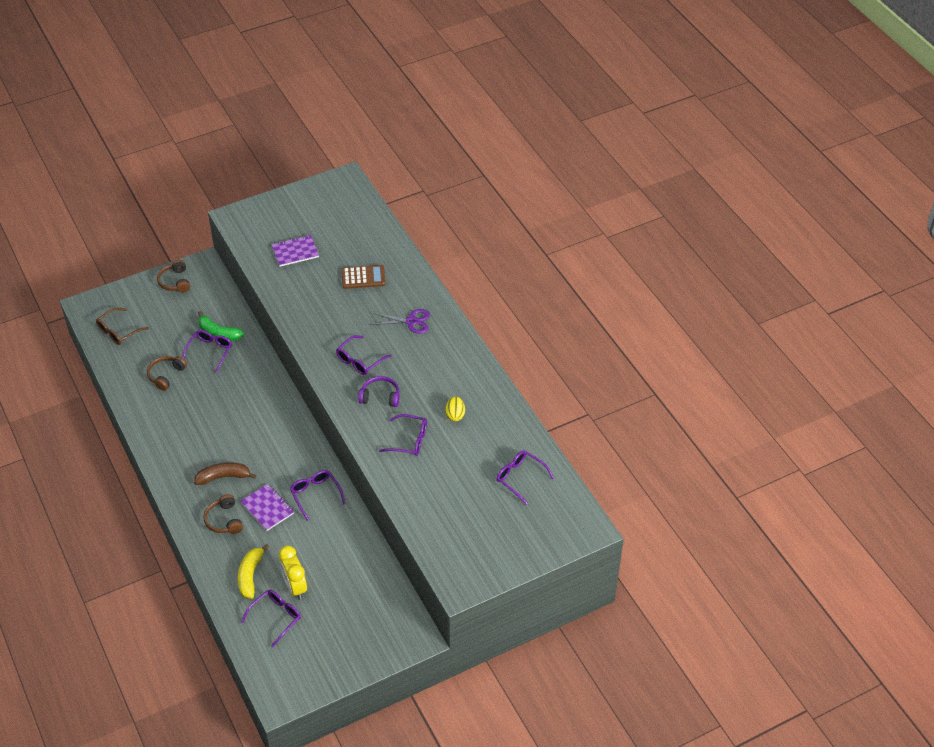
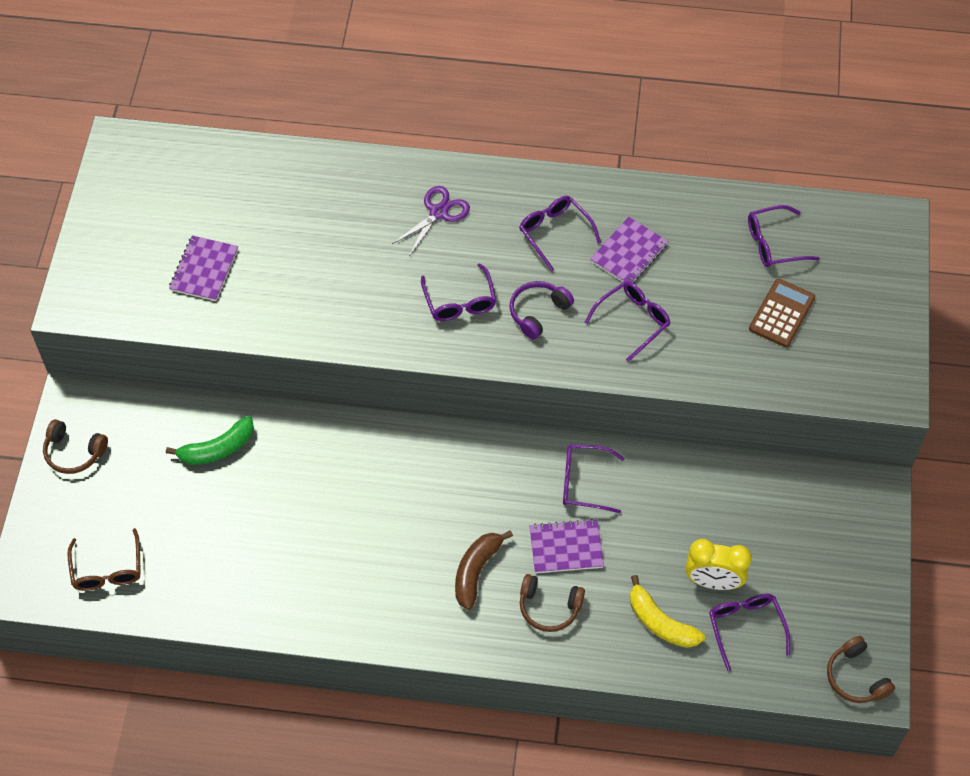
camera: 55 degrees left, 10 degrees up
brown headphones [147,356,187,391] -> brown headphones moved to [827,636,895,703]
purple glasses [182,330,232,373] -> purple glasses moved to [519,196,601,272]
brown calculator [341,265,386,289] -> brown calculator moved to [749,279,815,347]
yellow egg [445,396,465,422] -> purple notebook [590,217,668,283]

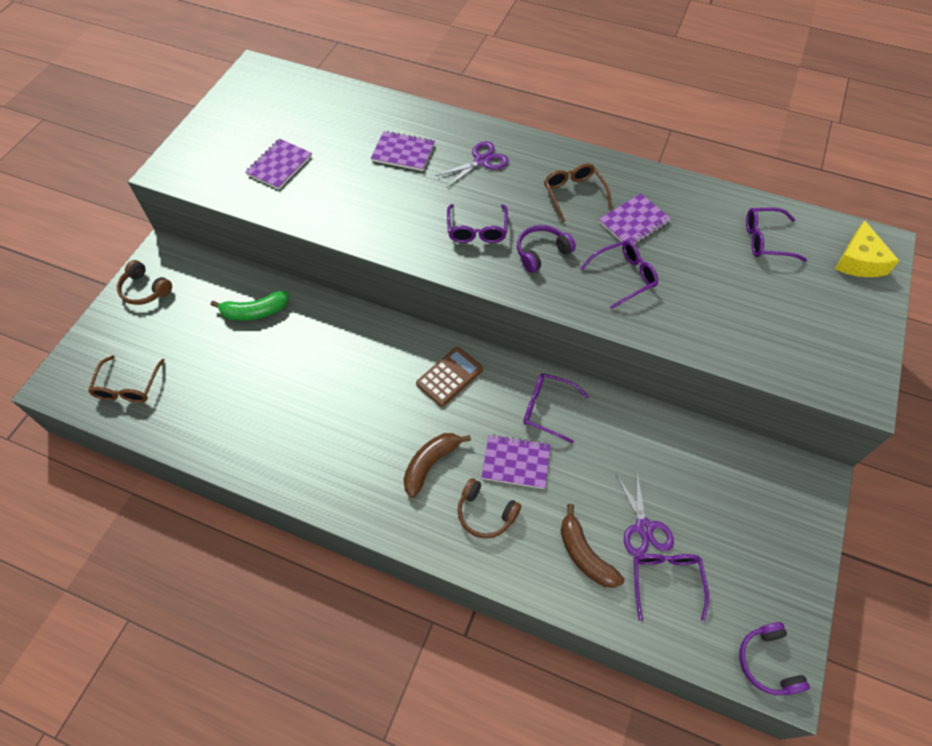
camera: 15 degrees right, 0 degrees up
purple glasses [519,196,601,272] -> brown glasses [544,163,612,223]
yellow banana [630,575,705,648] -> brown banana [561,504,624,588]
yellow clock [686,539,752,590] -> purple scissors [616,473,674,556]
brown calculator [749,279,815,347] -> brown calculator moved to [416,347,483,407]
brown headphones [827,636,895,703] -> purple headphones [739,622,810,695]
none -> purple notebook [371,131,435,171]
none -> yellow cheese [835,220,899,277]

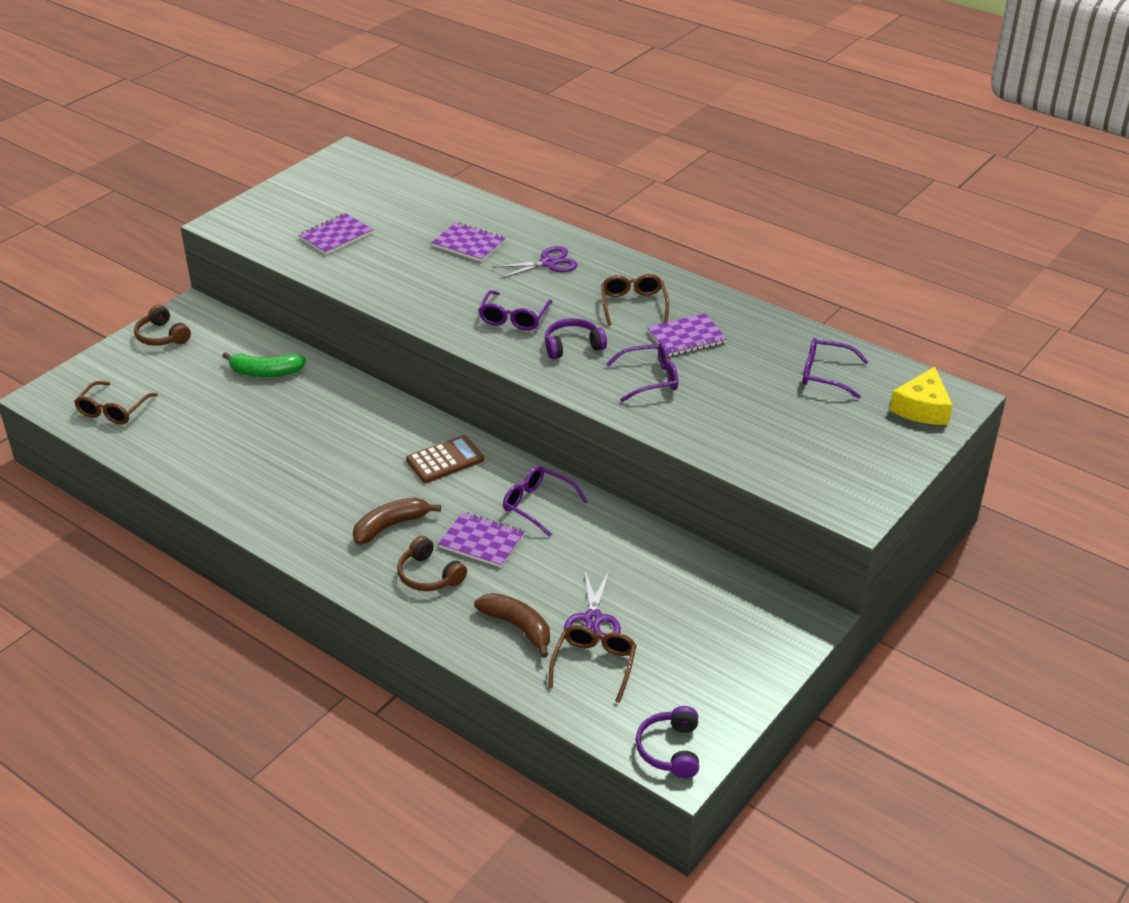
camera: 15 degrees right, 20 degrees down
brown banana [561,504,624,588] -> brown banana turned 150 degrees clockwise [474,593,550,658]
purple glasses [634,554,709,621] -> brown glasses [548,625,637,703]

